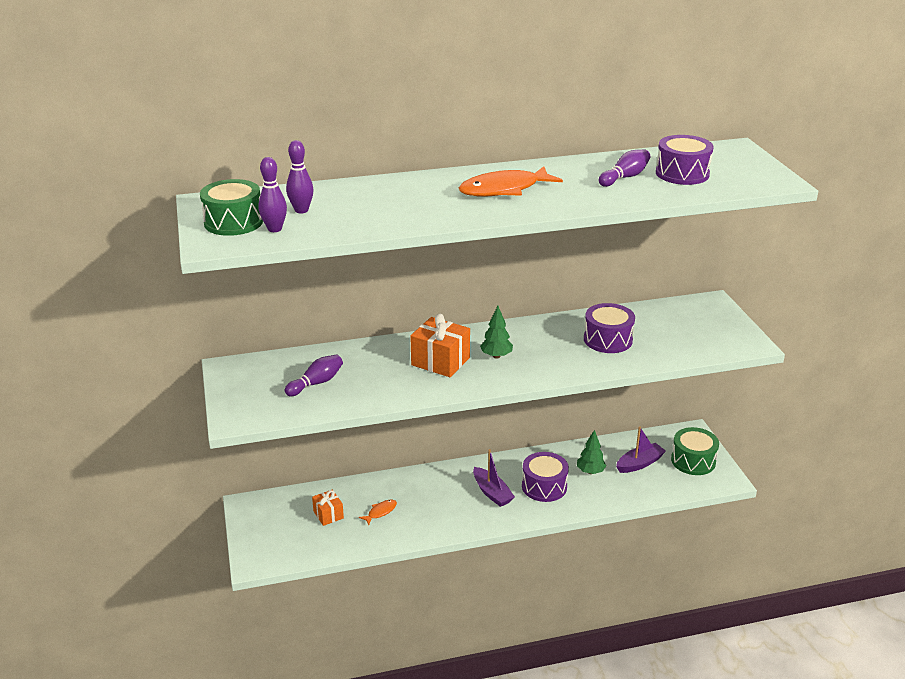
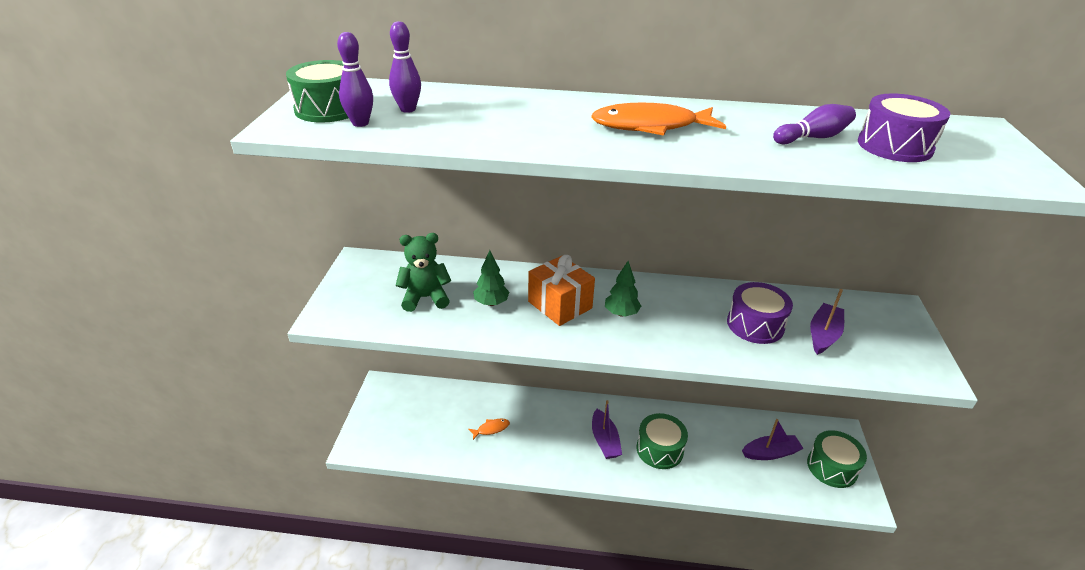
camera: 20 degrees right, 5 degrees up
purple bowling pin [285,355,343,396] -> green teddy bear [396,233,451,312]
orange gift [312,490,344,526] -> none
purple drum [522,452,569,502] -> green drum [636,413,688,469]
green tree [577,430,606,474] -> green tree moved to [473,250,509,306]
none -> purple boat [810,289,844,355]

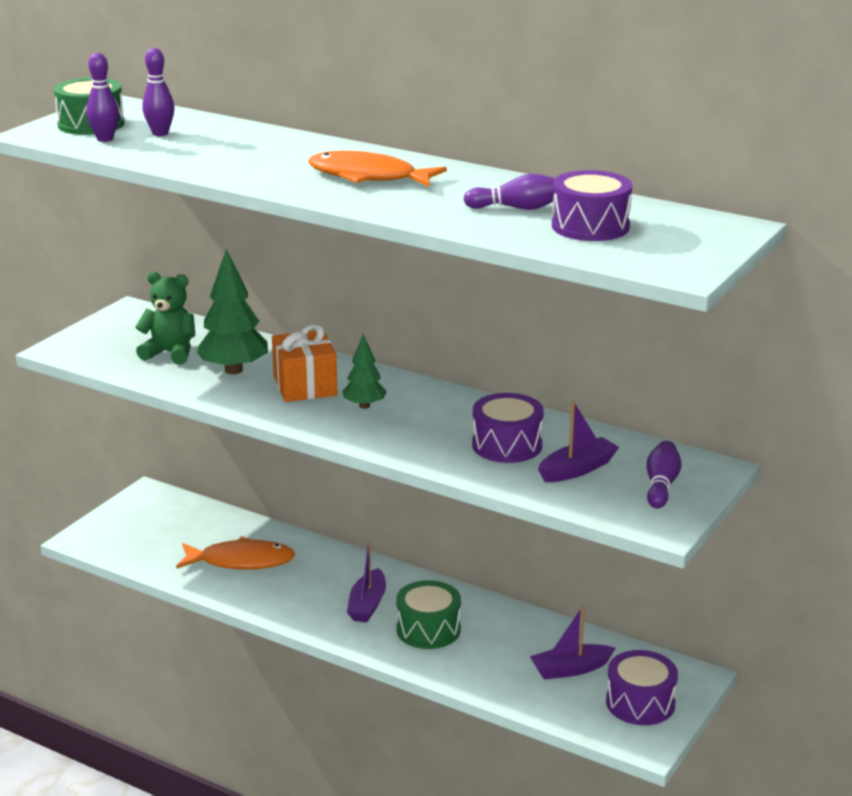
camera: 25 degrees right, 10 degrees down
orange fish [468,419,510,440] -> orange fish [176,536,295,570], size x2.14
green tree [473,250,509,306] -> green tree [195,249,268,374], size x1.71
purple boat [742,419,804,460] -> purple boat turned 150 degrees clockwise [530,606,616,679]
green drum [807,430,867,488] -> purple drum [606,650,678,725]
none -> purple bowling pin [646,440,681,508]

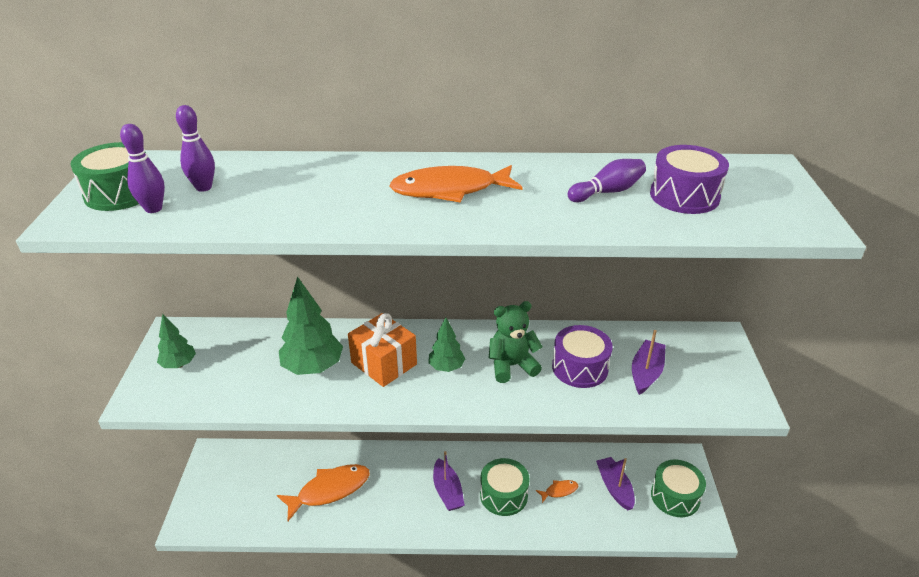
camera: 30 degrees left, 10 degrees up
green teddy bear [135,272,195,365] -> green teddy bear moved to [489,301,543,383]
purple boat [530,606,616,679] -> purple boat turned 120 degrees clockwise [596,457,635,510]
purple drum [606,650,678,725] -> green drum [651,460,706,517]
purple bowling pin [646,440,681,508] -> none
none -> green tree [157,314,196,368]
none -> orange fish [536,480,578,503]

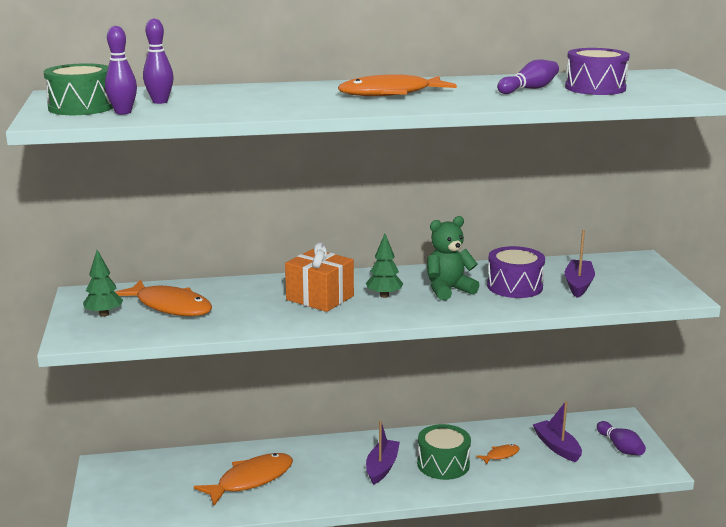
camera: 10 degrees left, 15 degrees down
green tree [279,276,343,375] -> none
purple boat [433,451,465,511] -> purple boat turned 135 degrees counterclockwise [366,421,400,485]
green drum [651,460,706,517] -> purple bowling pin [597,421,646,455]
none -> orange fish [115,280,212,316]

